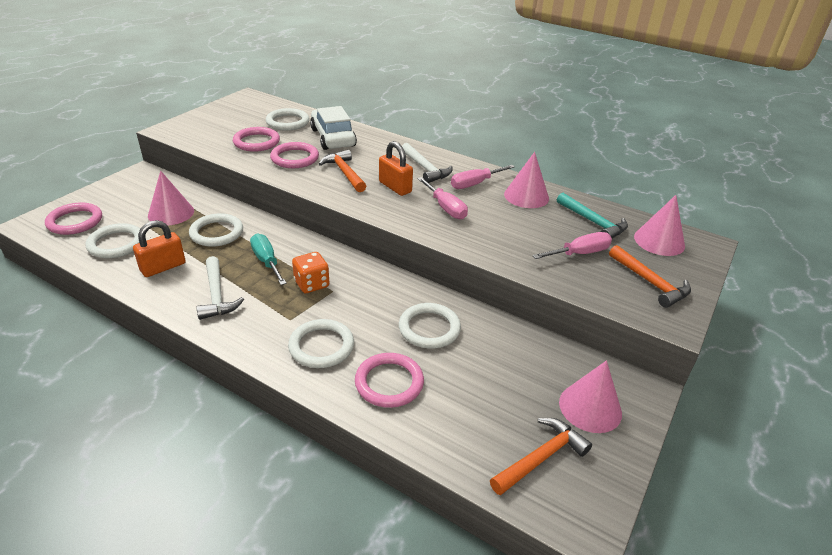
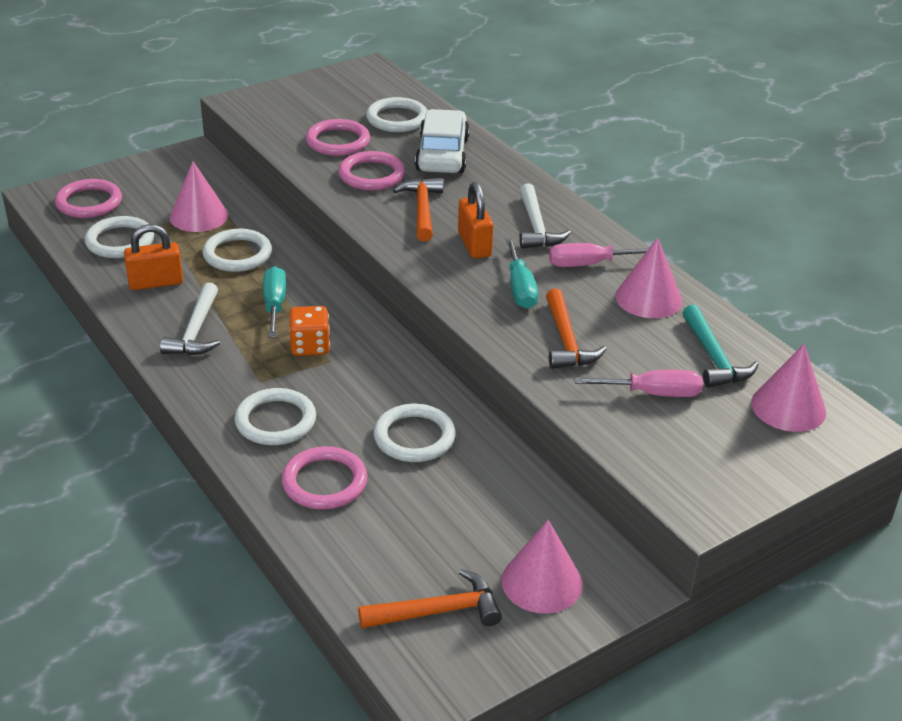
camera: 25 degrees right, 0 degrees up
pink screwdriver [417,177,468,219] -> turquoise screwdriver [506,238,538,309]
orange hammer [609,245,691,308] -> orange hammer moved to [546,288,607,369]

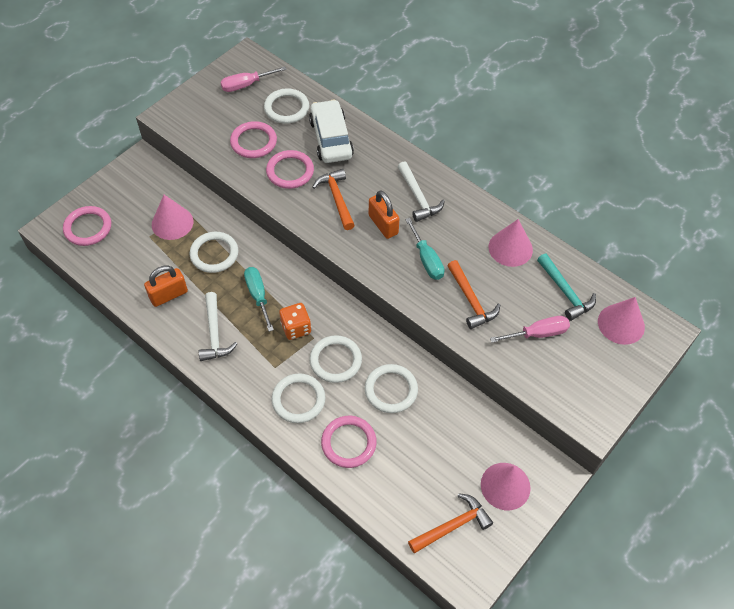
camera: 15 degrees left, 20 degrees up
white ring [85,216,154,258] -> white ring moved to [309,335,362,383]
pink screwdriver [549,243,649,267] -> pink screwdriver moved to [220,66,287,92]

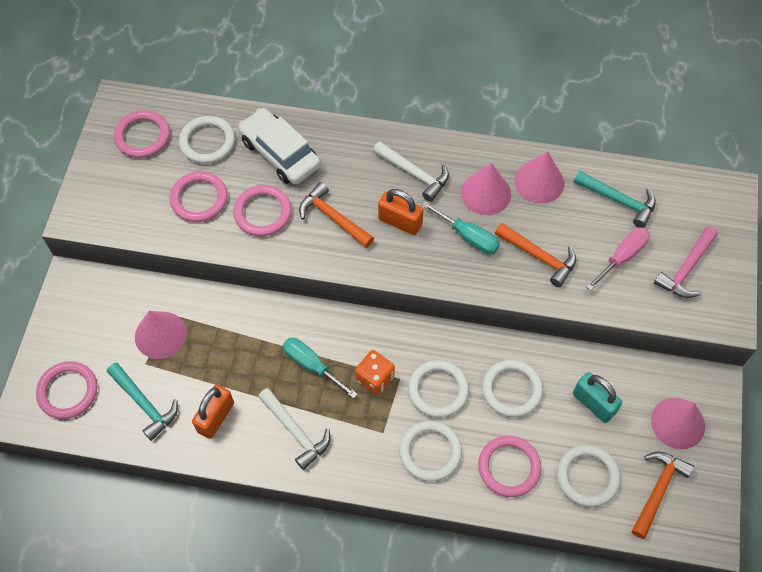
camera: 30 degrees left, 5 degrees up
white ring [190,232,238,273] -> white ring moved to [557,445,620,507]
pink screwdriver [220,66,287,92] -> pink ring [114,110,170,158]
pink cone [598,297,645,345] -> pink cone moved to [461,163,511,215]
none -> turquoise hammer [107,363,178,441]
none -> turquoise padlock [573,372,622,423]
none -> pink hammer [654,226,718,298]

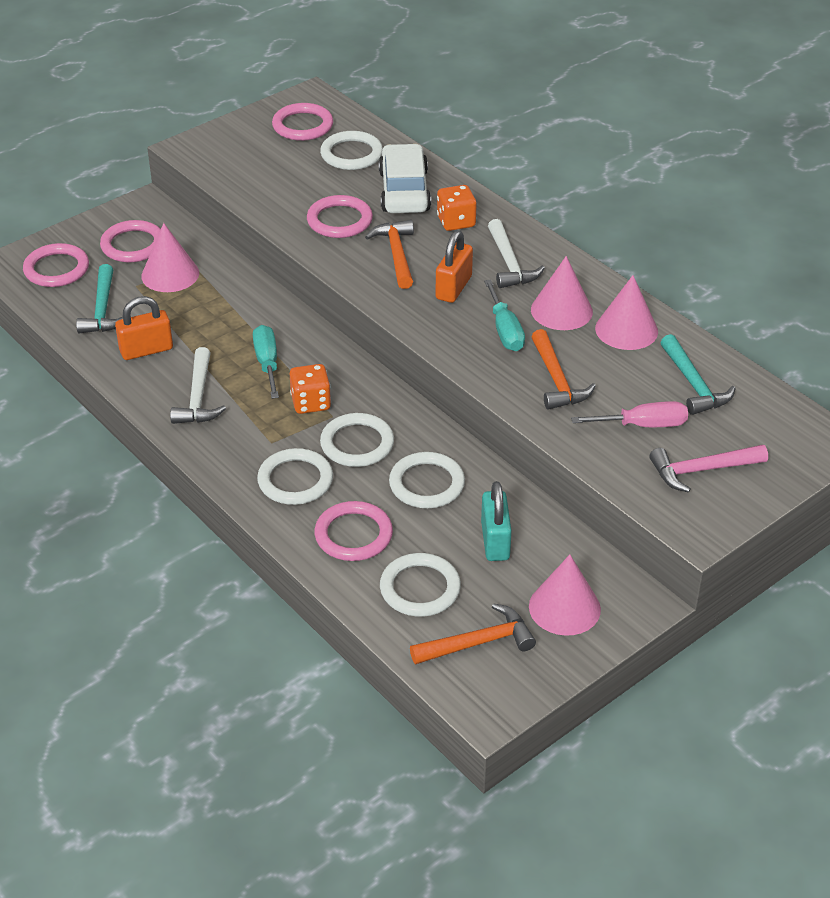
camera: 40 degrees right, 20 degrees down
pink ring [170,171,228,222] -> pink ring moved to [100,220,161,263]
orange padlock [378,189,423,235] -> orange padlock turned 45 degrees clockwise [436,230,473,303]
none -> orange dice [437,185,477,231]

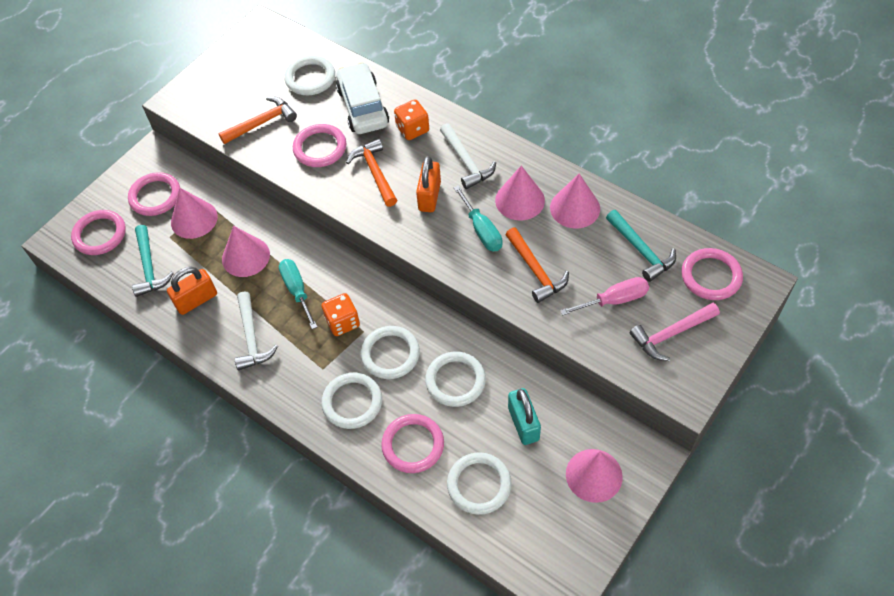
camera: 10 degrees left, 15 degrees up
pink ring [272,103,333,141] -> pink ring moved to [681,248,743,300]
orange hammer [410,603,536,665] -> orange hammer moved to [219,97,297,144]
none -> pink cone [222,226,270,277]

